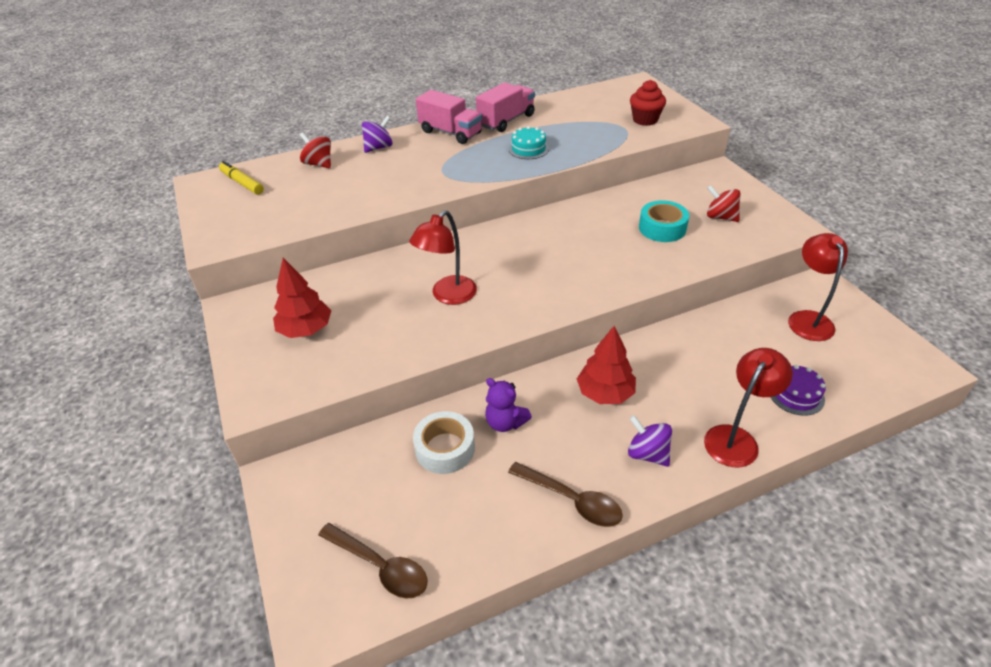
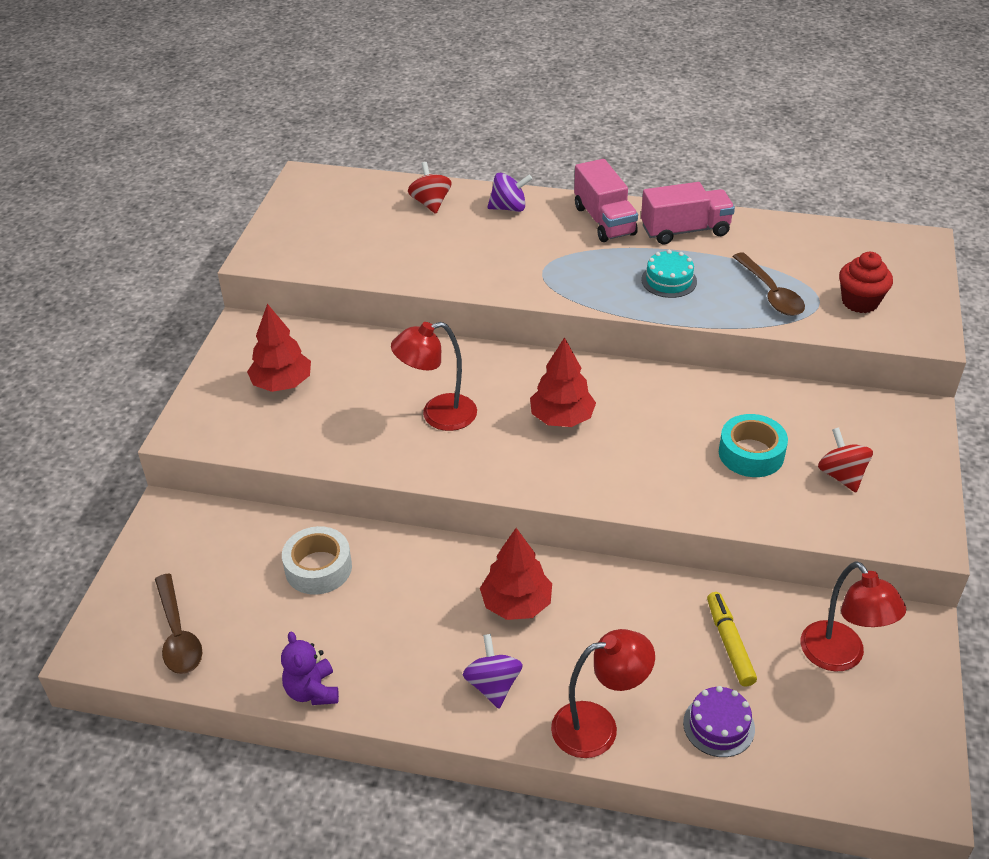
camera: 35 degrees right, 0 degrees up
yellow marker [219,161,264,195] -> yellow marker moved to [707,592,757,686]
purple teddy bear [485,378,532,432] -> purple teddy bear moved to [281,631,339,705]
brown spoon [508,462,623,527] -> brown spoon moved to [732,252,805,316]
red lamp [788,233,848,341] -> red lamp turned 120 degrees clockwise [800,561,906,672]
none -> red tree [530,337,596,427]

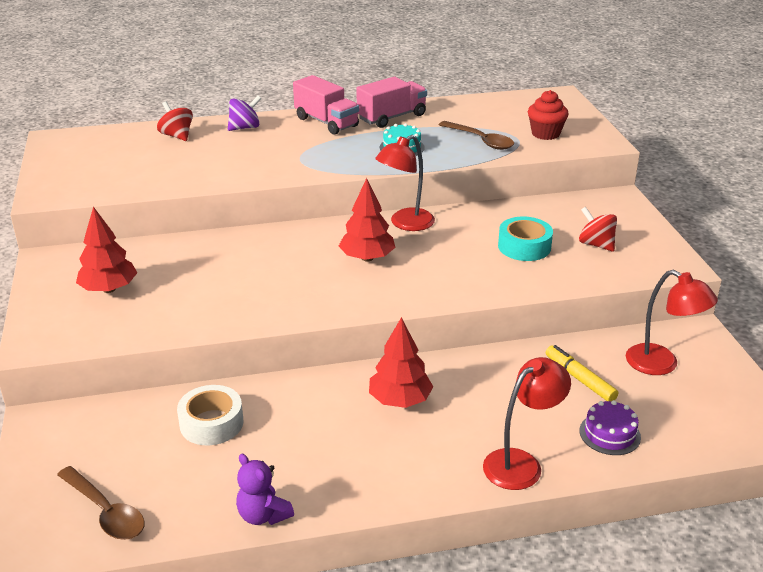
camera: 25 degrees left, 10 degrees down
red lamp [391,322,477,431] -> red lamp moved to [375,134,435,231]
purple spinning top [463,634,523,709] -> none

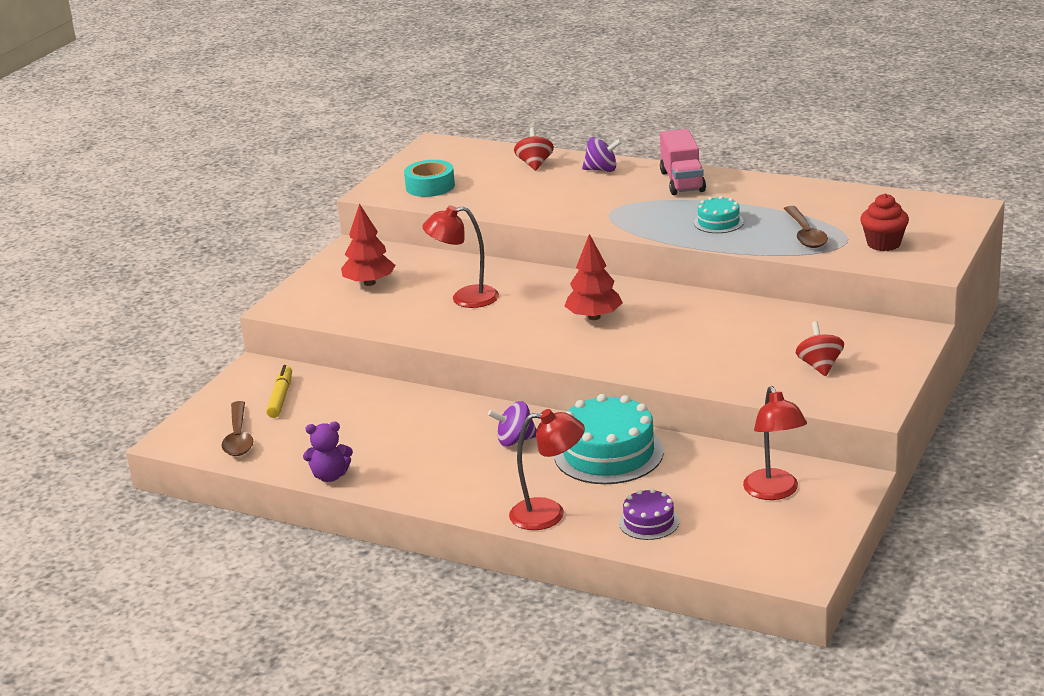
camera: 40 degrees right, 5 degrees down
white tape [177,385,244,445] -> none
purple teddy bear [236,454,294,525] -> purple teddy bear turned 90 degrees counterclockwise [303,422,353,482]
pink truck [356,77,427,128] -> none
red tree [369,317,433,408] -> purple spinning top [488,401,537,446]
red lamp [375,134,435,231] -> red lamp moved to [422,206,499,308]
turquoise tape [498,217,553,261] -> turquoise tape moved to [404,160,455,197]
yellow marker [546,345,618,401] -> yellow marker moved to [266,365,292,418]
none -> turquoise cake [554,394,664,484]

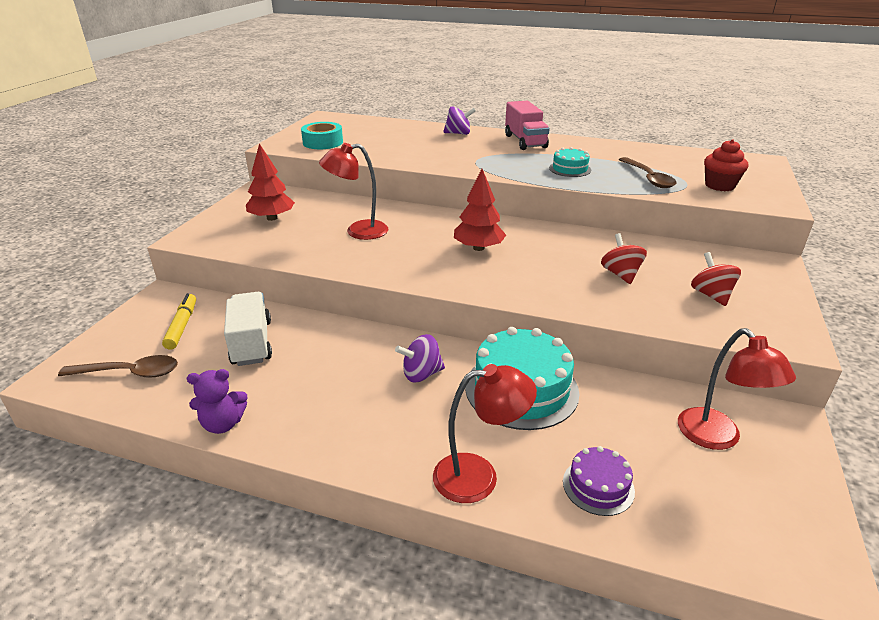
camera: 10 degrees left, 5 degrees up
brown spoon [221,401,253,456] -> brown spoon turned 75 degrees counterclockwise [58,355,178,378]
red spinning top [514,127,554,171] -> red spinning top moved to [601,233,647,284]
none -> white truck [224,292,272,366]

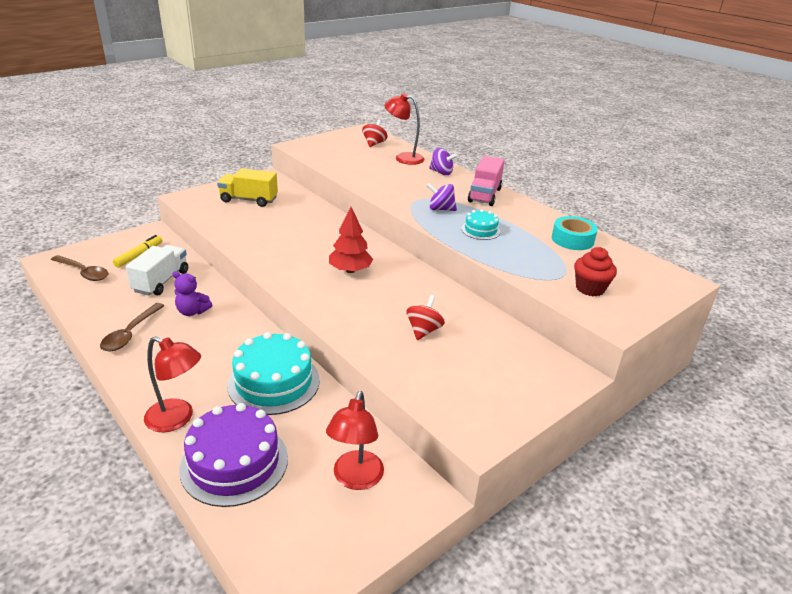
camera: 30 degrees right, 0 degrees up
purple teddy bear [187,369,247,434] -> purple teddy bear moved to [172,271,212,316]
red tree [246,143,295,221] -> yellow truck [217,168,278,207]
turquoise tape [301,122,343,149] -> turquoise tape moved to [552,216,598,250]
red lamp [319,143,388,240] -> red lamp moved to [384,93,425,165]
purple spinning top [395,334,445,383] -> purple spinning top moved to [426,183,457,211]
purple cake [563,446,635,516] -> purple cake [179,403,288,507], size x1.93
brown spoon [619,157,677,188] -> brown spoon moved to [100,303,165,352]
red spinning top [691,252,741,306] -> red spinning top moved to [362,119,388,147]

